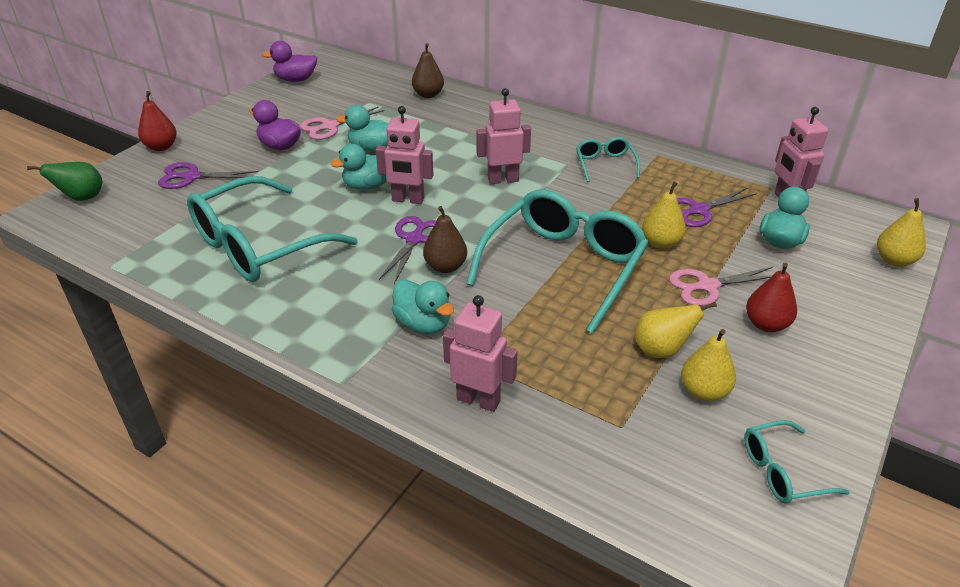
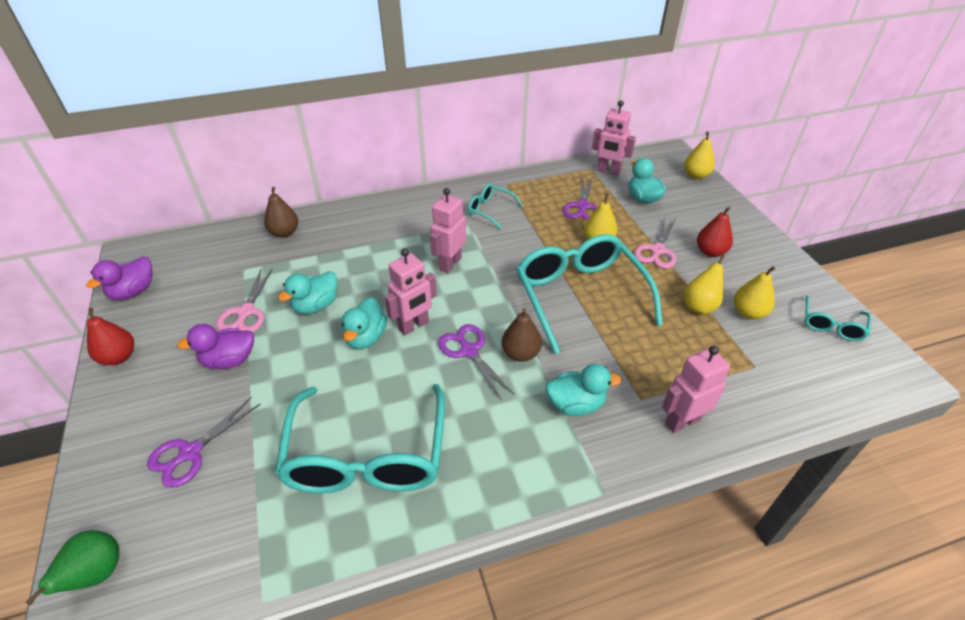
camera: 50 degrees left, 5 degrees up
red pear [138,91,177,151] -> red pear moved to [87,308,134,365]

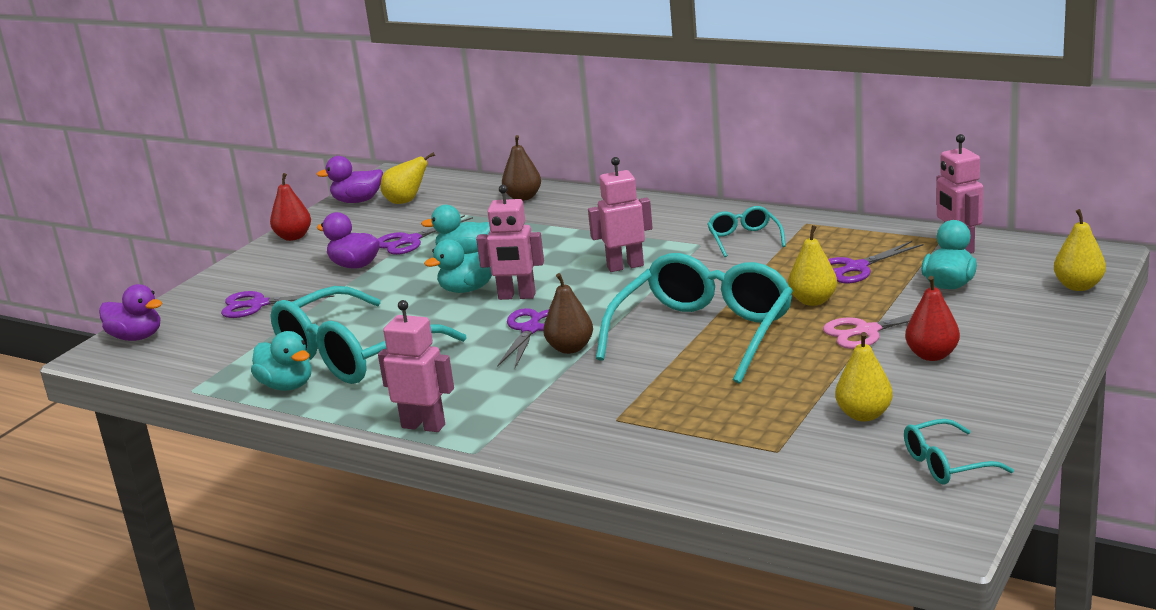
camera: 50 degrees right, 20 degrees down
green pear [26,530,119,605] -> purple duck [99,284,162,341]
pink scissors [217,268,273,332] -> purple scissors [378,215,473,255]
turquoise duck [546,364,622,416] -> turquoise duck moved to [251,331,311,391]
pink robot [662,346,730,433] -> pink robot moved to [378,300,454,432]
yellow pear [684,254,725,315] -> yellow pear moved to [380,152,435,204]

